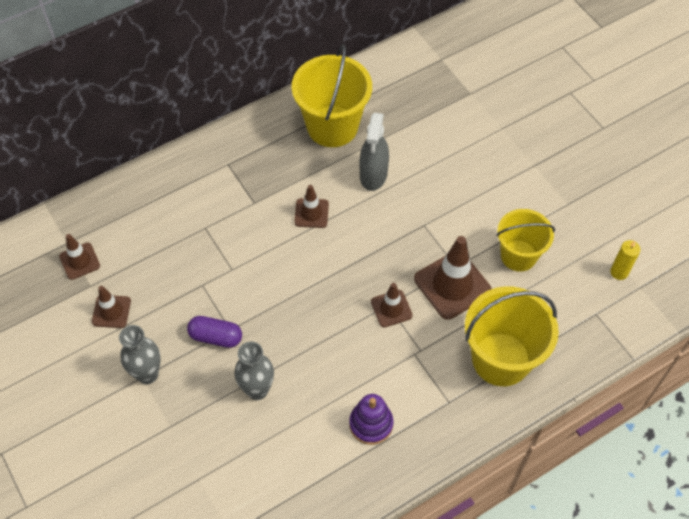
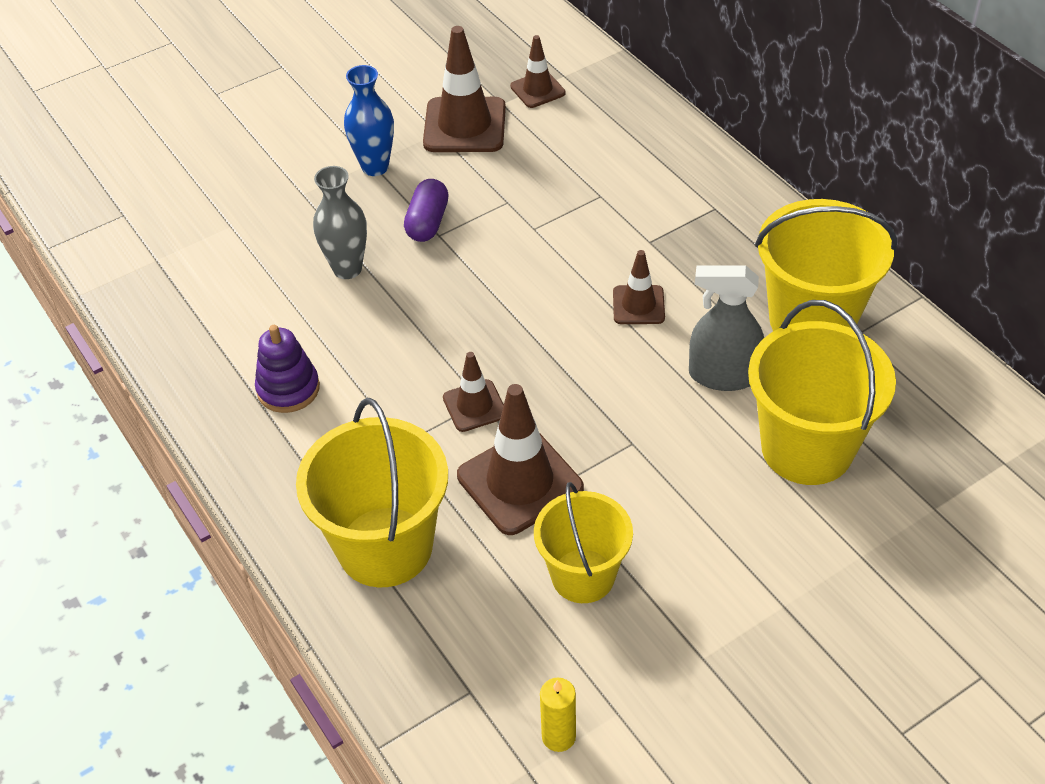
camera: 90 degrees right, 10 degrees down
brown traffic cone [92,286,131,328] -> brown traffic cone [423,26,506,152], size x1.77
grey vase [119,325,161,384] -> blue vase [344,65,394,176]
none -> yellow bucket [748,300,896,485]

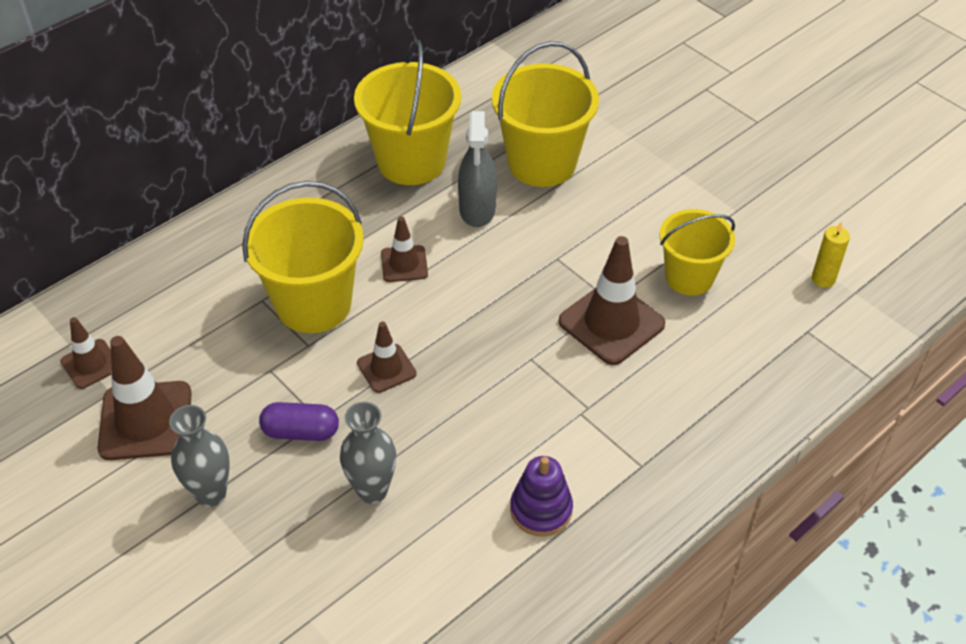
camera: 100 degrees left, 0 degrees up
yellow bucket [296,398,448,587] -> yellow bucket moved to [242,181,364,333]
blue vase [344,65,394,176] -> grey vase [169,405,230,507]
brown traffic cone [443,352,504,432] -> brown traffic cone moved to [357,322,417,393]

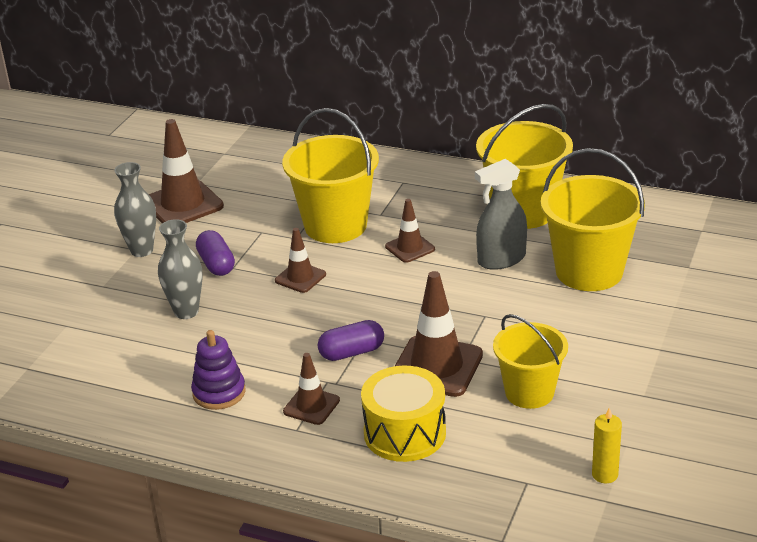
camera: 65 degrees right, 15 degrees down
brown traffic cone [60,317,112,389] -> brown traffic cone moved to [283,353,340,425]
none -> purple capsule [318,320,384,361]
none -> yellow drum [361,366,446,462]

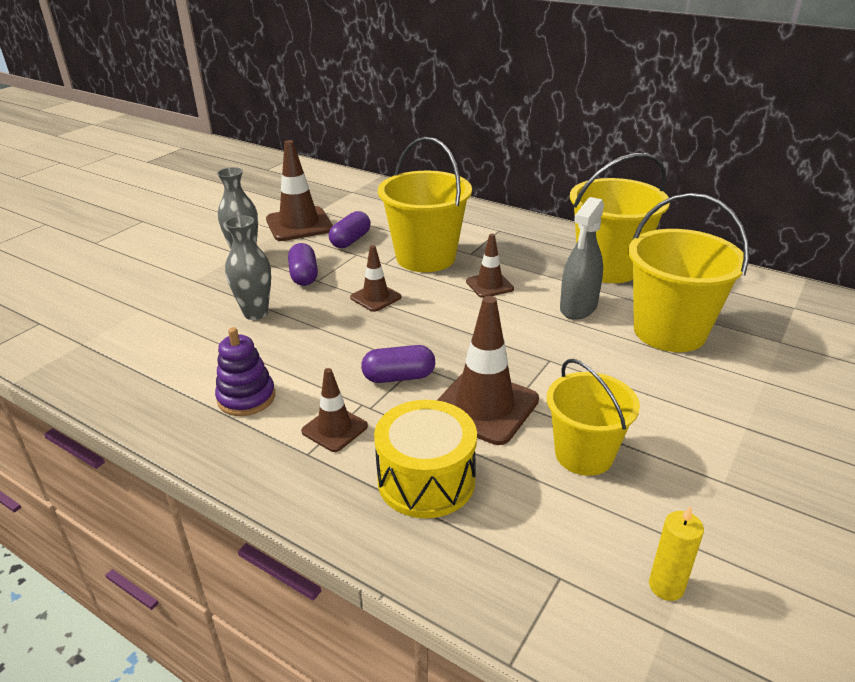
camera: 10 degrees right, 0 degrees up
grey spray bottle [475,159,527,270] -> grey spray bottle turned 45 degrees counterclockwise [560,197,604,320]
none -> purple capsule [329,211,371,248]

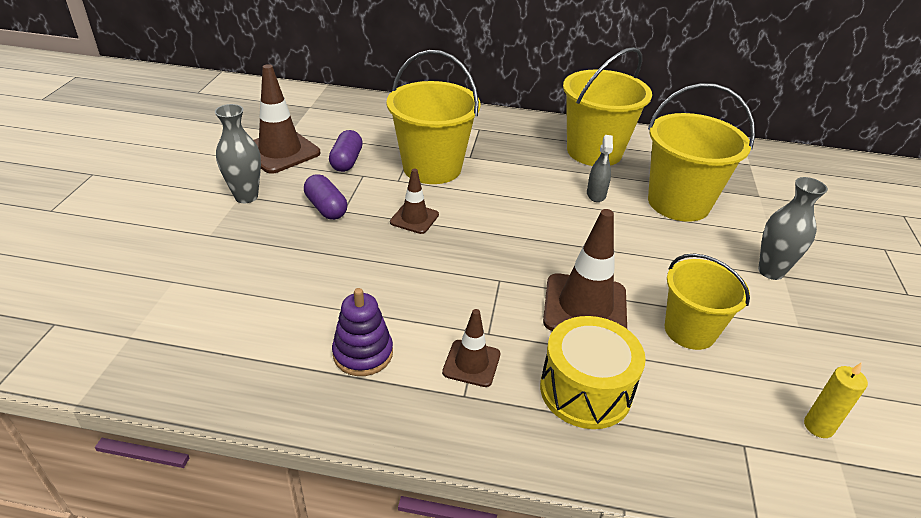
camera: 25 degrees left, 5 degrees up
grey vase [225,215,271,320] -> grey vase moved to [758,177,828,280]
purple capsule [361,345,435,383] -> none
brown traffic cone [466,234,514,298] -> none
grey spray bottle [560,197,604,320] -> grey spray bottle [587,135,613,202], size x0.63

